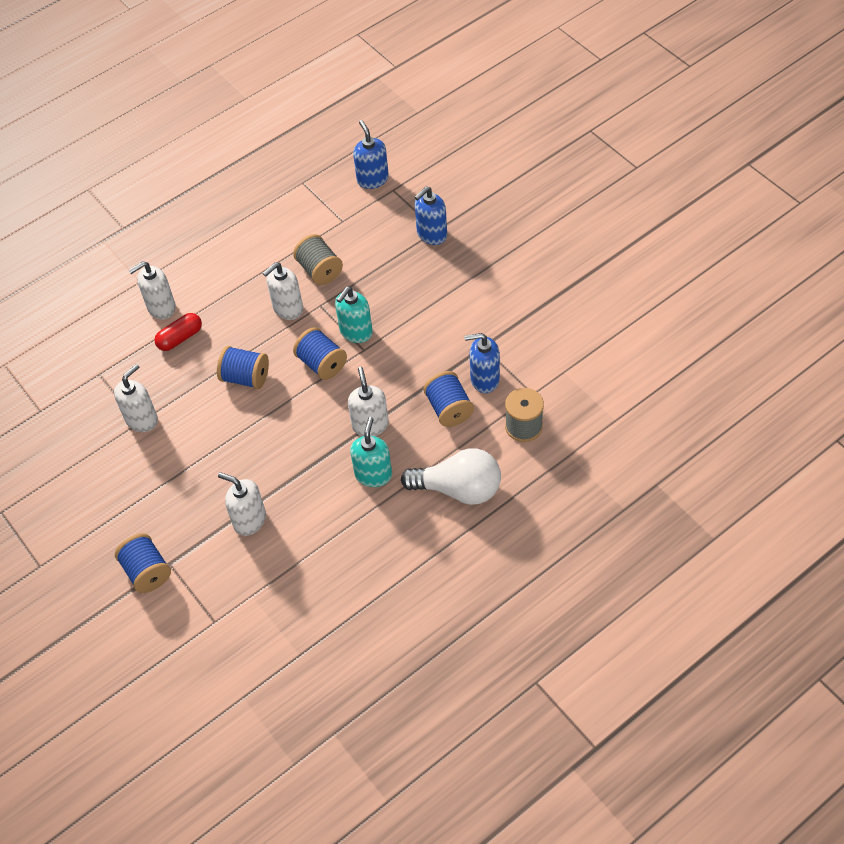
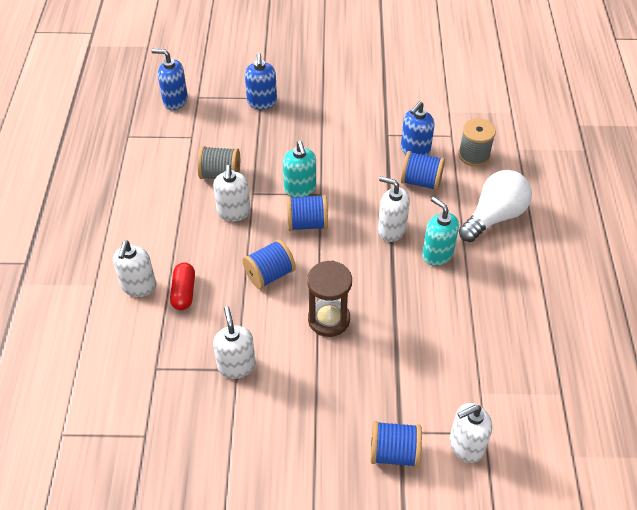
camera: 55 degrees left, 5 degrees down
white soap dispenser [218,472,266,536] -> white soap dispenser moved to [449,403,492,463]
none -> brown hourglass [307,260,352,337]

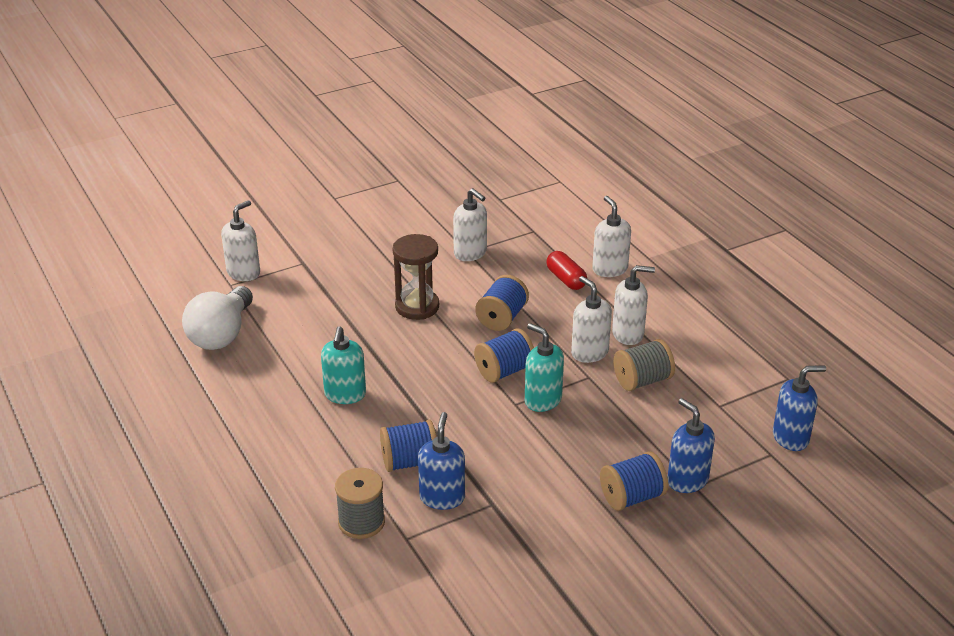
camera: 150 degrees right, 15 degrees down
blue spool [371,421,422,468] -> blue spool moved to [600,451,668,511]
white soap dispenser [378,176,410,242] -> white soap dispenser moved to [612,265,655,345]
turquoise soap dispenser [422,197,459,266] -> turquoise soap dispenser turned 75 degrees clockwise [321,326,366,404]
white light bulb [459,170,532,242] -> white light bulb moved to [182,286,253,350]

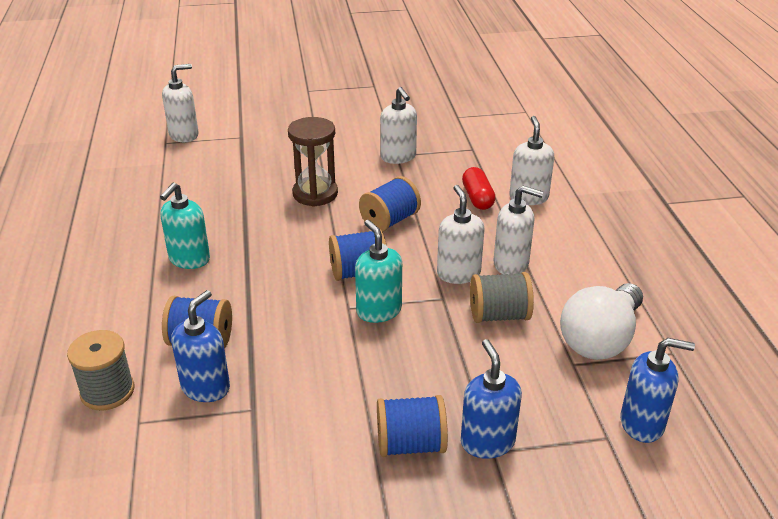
camera: 20 degrees right, 0 degrees up
white light bulb [182,286,253,350] -> white light bulb moved to [560,283,643,360]

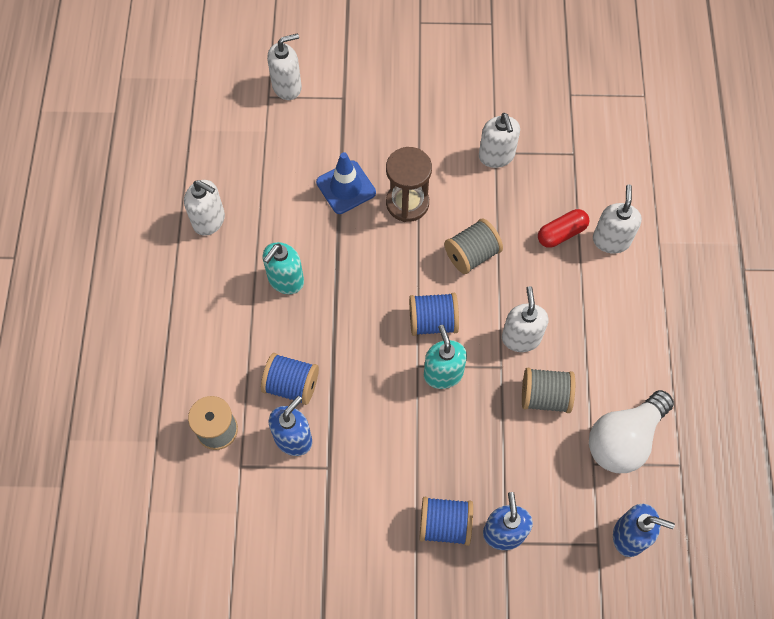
camera: 10 degrees right, 30 degrees up
blue spool [359,176,421,232] -> grey spool [444,218,503,274]
red capsule [462,167,496,210] -> red capsule turned 60 degrees clockwise [538,209,589,248]
white soap dispenser [493,186,543,275] -> white soap dispenser moved to [184,180,225,236]
none -> blue traffic cone [316,152,376,214]

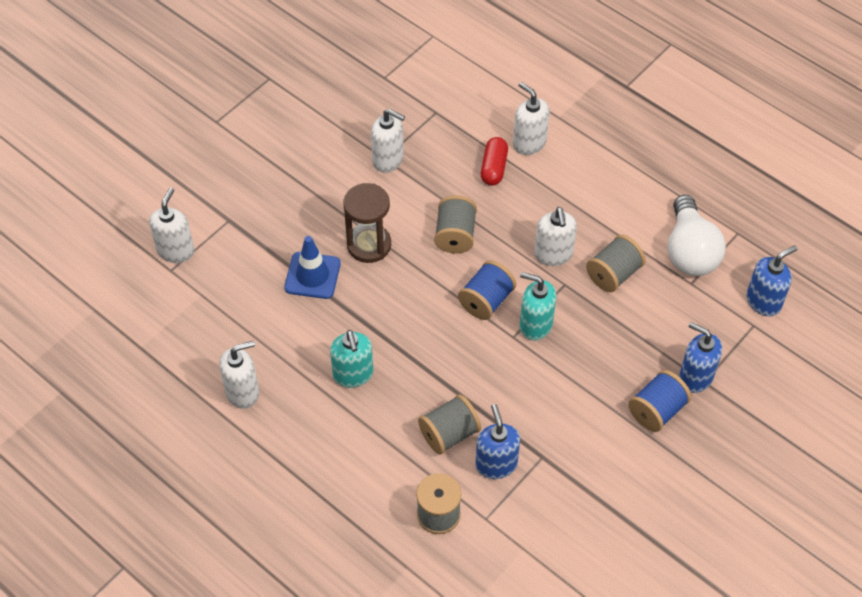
camera: 50 degrees left, 10 degrees down
blue spool [261,353,319,405] -> grey spool [418,394,481,454]
white soap dispenser [502,286,548,352] -> white soap dispenser turned 135 degrees counterclockwise [534,207,577,266]

